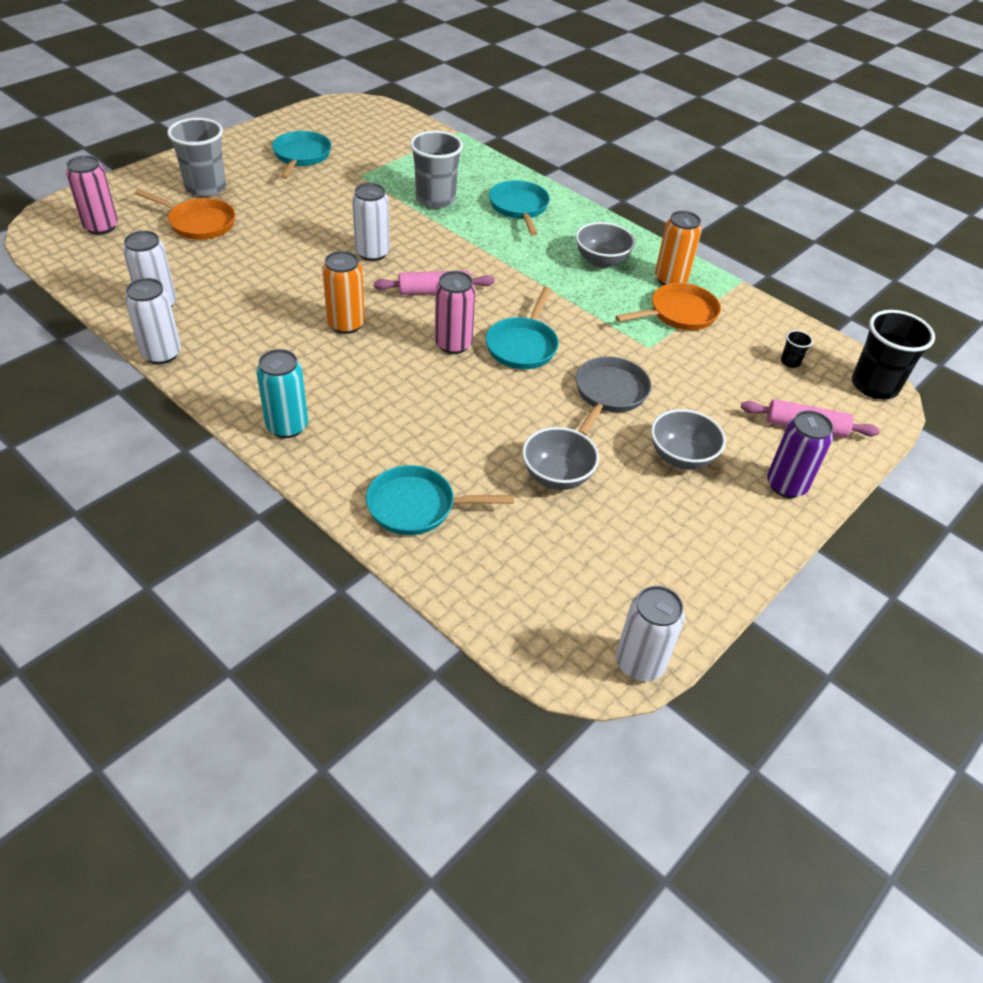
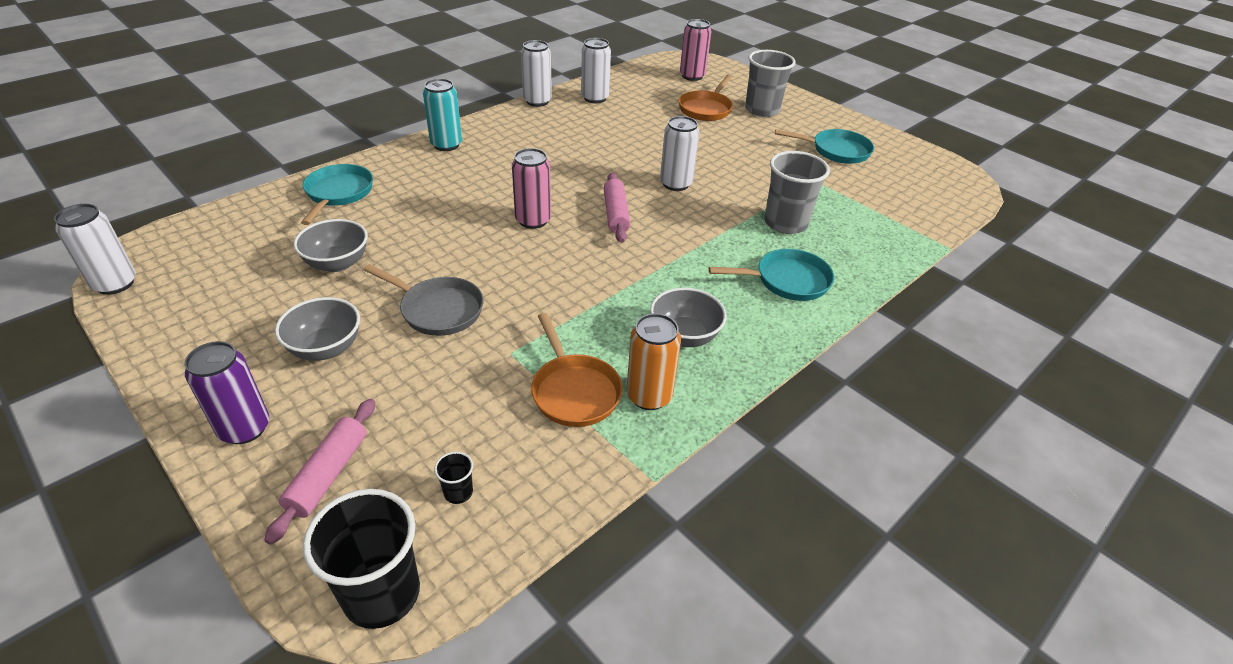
camera: 95 degrees right, 5 degrees down
orange can [322,251,365,334] -> none
turquoise pan [486,287,559,369] -> none

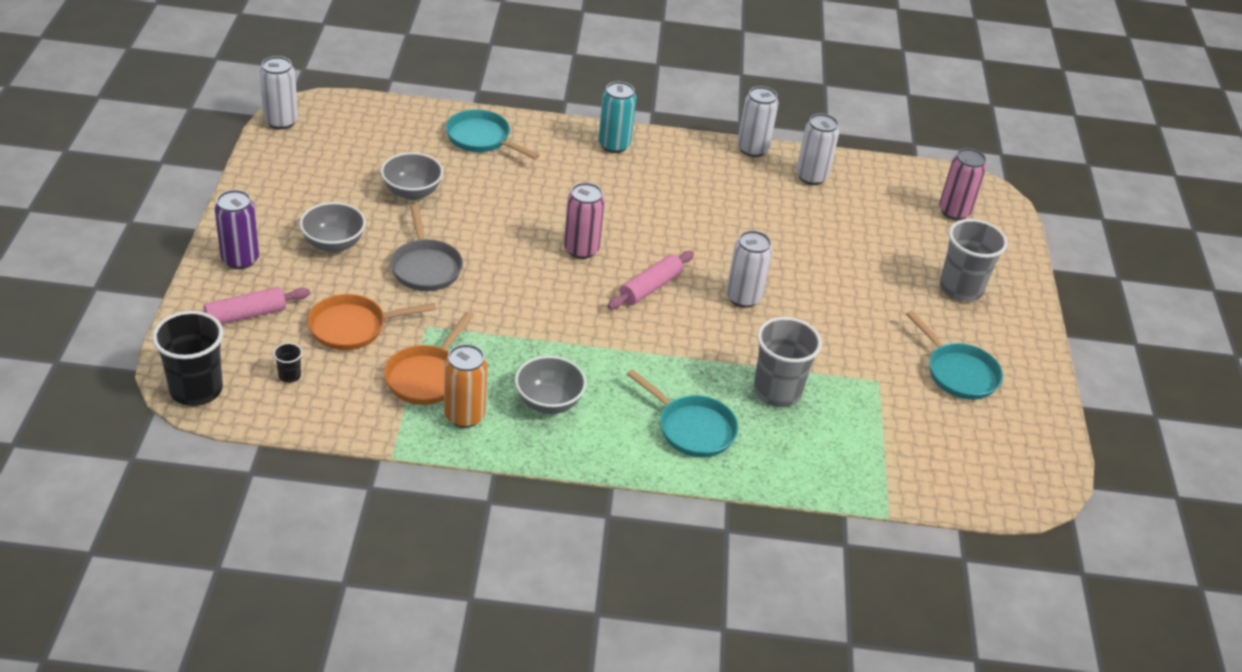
camera: 45 degrees right, 0 degrees up
turquoise pan [301,164,373,225] -> turquoise pan turned 105 degrees counterclockwise [446,109,539,159]
orange pan [679,75,733,121] -> orange pan moved to [308,294,436,350]

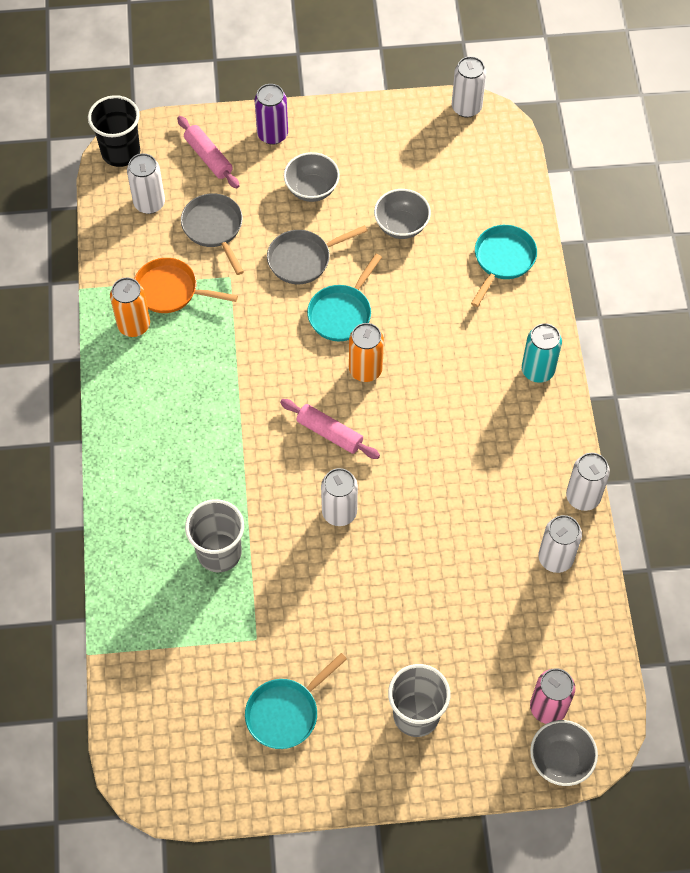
camera: 85 degrees right, 20 degrees up
black cup [273,343,302,383] -> white can [127,153,165,214]
orange pan [308,294,436,350] -> grey pan [181,193,244,275]
grey bowl [515,356,586,414] -> grey bowl moved to [530,720,598,786]
pink can [564,183,605,259] -> orange can [349,323,384,382]
turquoise pan [627,369,738,457] -> turquoise pan moved to [307,254,382,341]

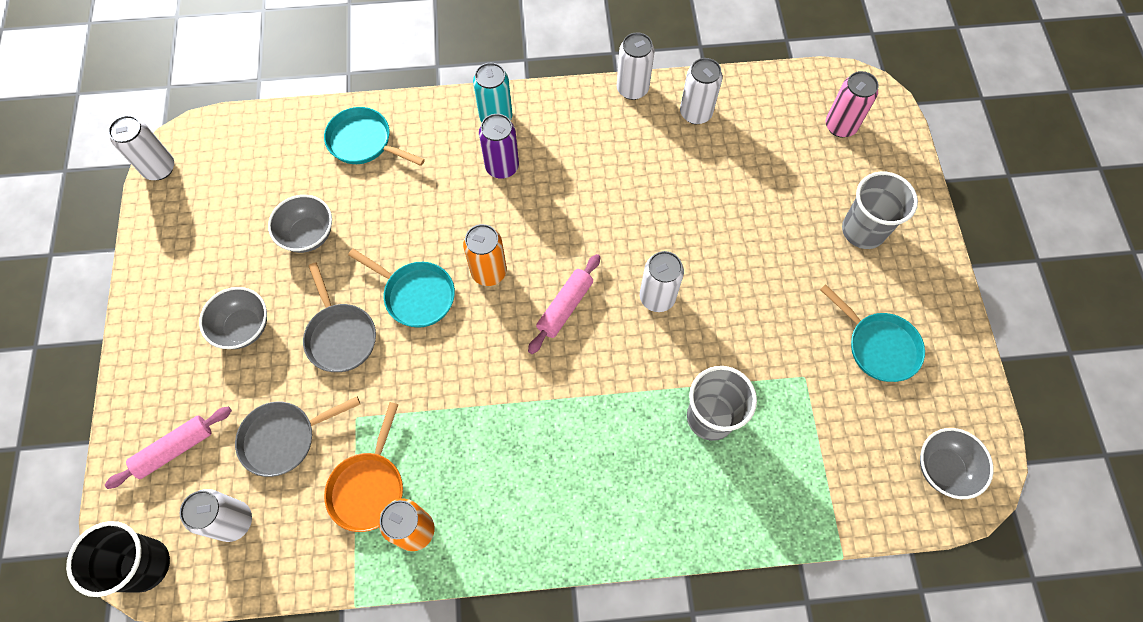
camera: 90 degrees left, 5 degrees up
purple can [255,84,288,145] -> purple can moved to [479,114,519,179]
grey bowl [530,720,598,786] -> grey bowl moved to [920,428,994,499]

